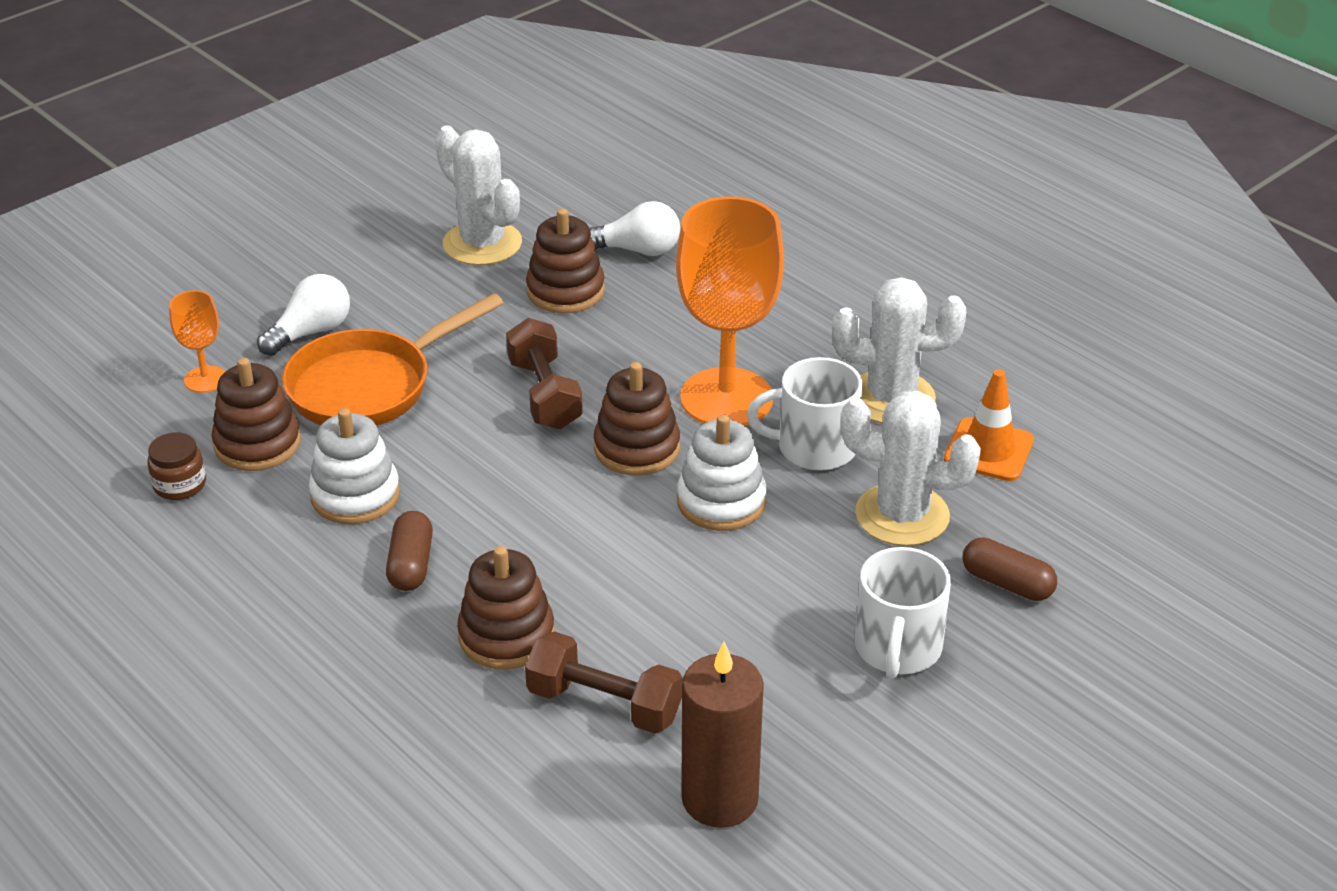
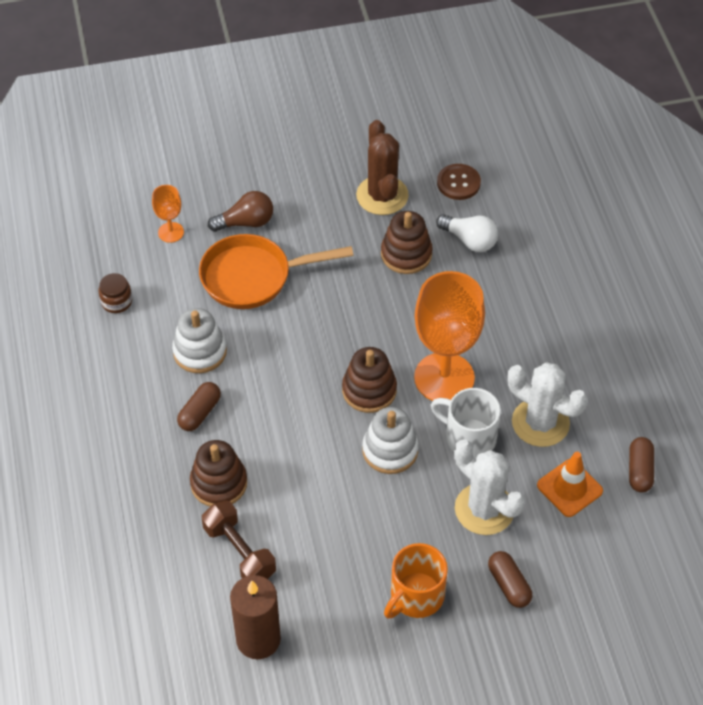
camera: 30 degrees right, 15 degrees up
brown stacking toy [211,358,301,471] -> none
white light bulb [257,274,350,356] -> brown light bulb [208,191,273,232]
white cactus [435,125,522,265] -> brown cactus [356,120,409,215]
brown dumbbell [506,318,583,429] -> none
white mug [855,547,951,679] -> orange mug [384,543,448,619]
none -> brown button [437,164,481,200]
none -> brown capsule [629,437,654,492]

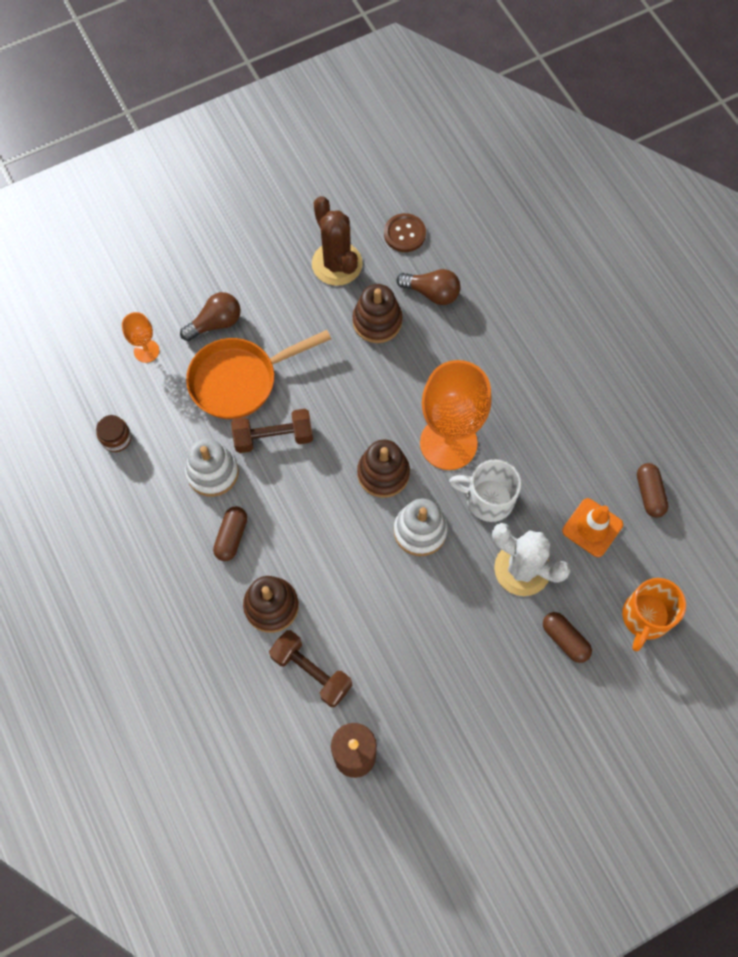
camera: 15 degrees left, 15 degrees up
orange mug [384,543,448,619] -> orange mug moved to [622,578,686,651]
white light bulb [436,214,498,252] -> brown light bulb [397,269,460,305]
white cactus [508,362,588,447] -> none
none -> brown dumbbell [231,409,313,453]

